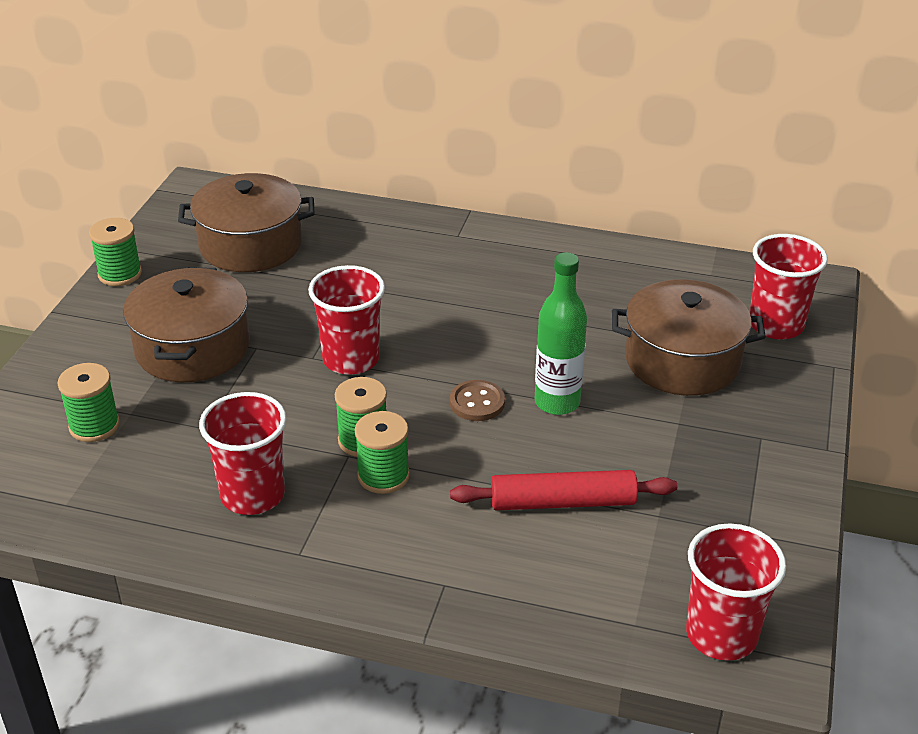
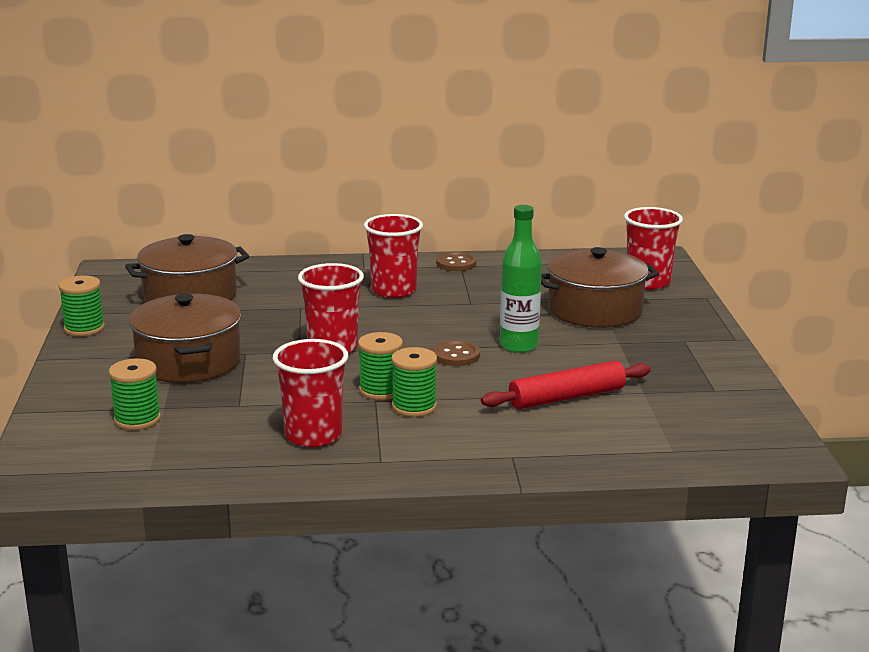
camera: 20 degrees left, 15 degrees down
red cup [686,523,786,661] -> red cup moved to [364,214,423,298]
none -> brown button [436,252,476,271]

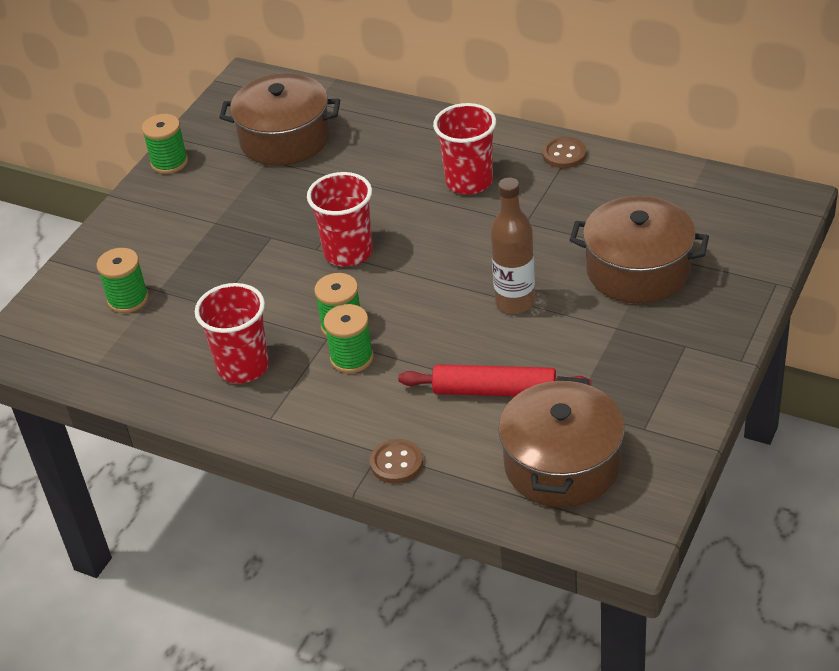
camera: 35 degrees right, 20 degrees up
brown pot [129,293,241,383] -> brown pot moved to [498,376,625,507]
brown button [433,340,480,366] -> brown button moved to [370,439,423,484]
green bottle [500,205,542,353] -> brown bottle [490,178,535,314]
red cup [624,207,683,289] -> none

